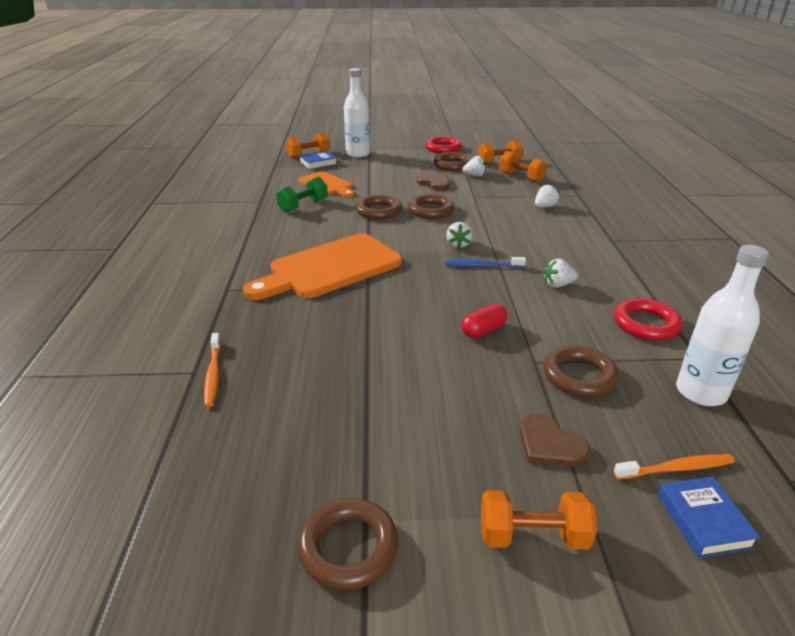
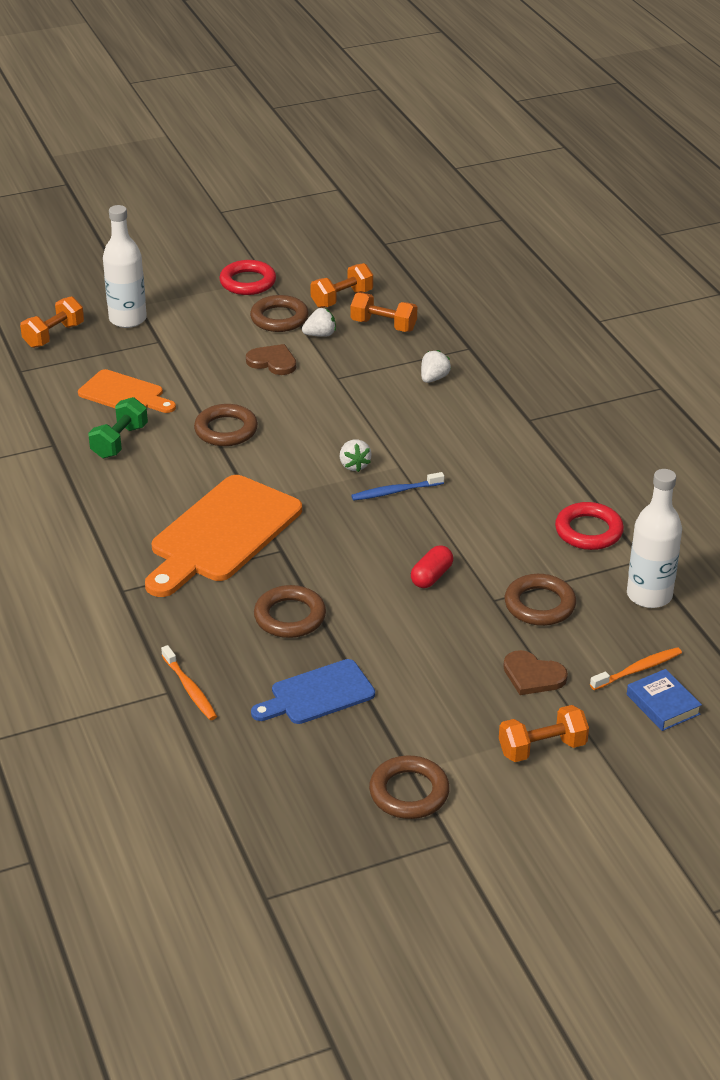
camera: 20 degrees left, 5 degrees up
blue book [299,151,337,170] -> none
brown ring [408,194,455,219] -> brown ring moved to [254,585,326,638]
white strawberry [544,259,578,288] -> none
none -> blue cutting board [251,659,375,724]

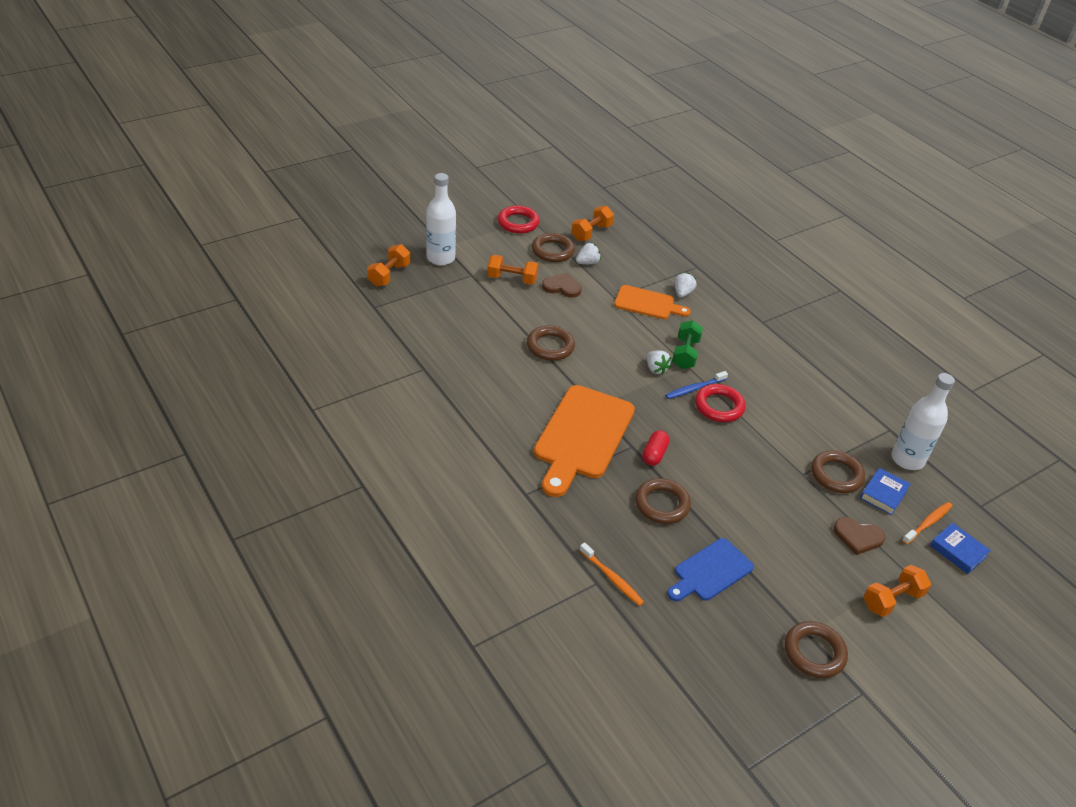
camera: 15 degrees left, 5 degrees up
orange cutting board [78,369,176,413] -> orange cutting board moved to [614,285,691,319]
green dumbbell [88,397,148,458] -> green dumbbell moved to [672,320,703,369]
orange dumbbell [351,293,417,332] -> orange dumbbell moved to [487,255,539,285]
red capsule [411,545,453,588] -> red capsule moved to [642,430,670,466]
red ring [555,502,624,550] -> red ring moved to [695,384,745,422]
none -> blue book [860,468,910,515]

